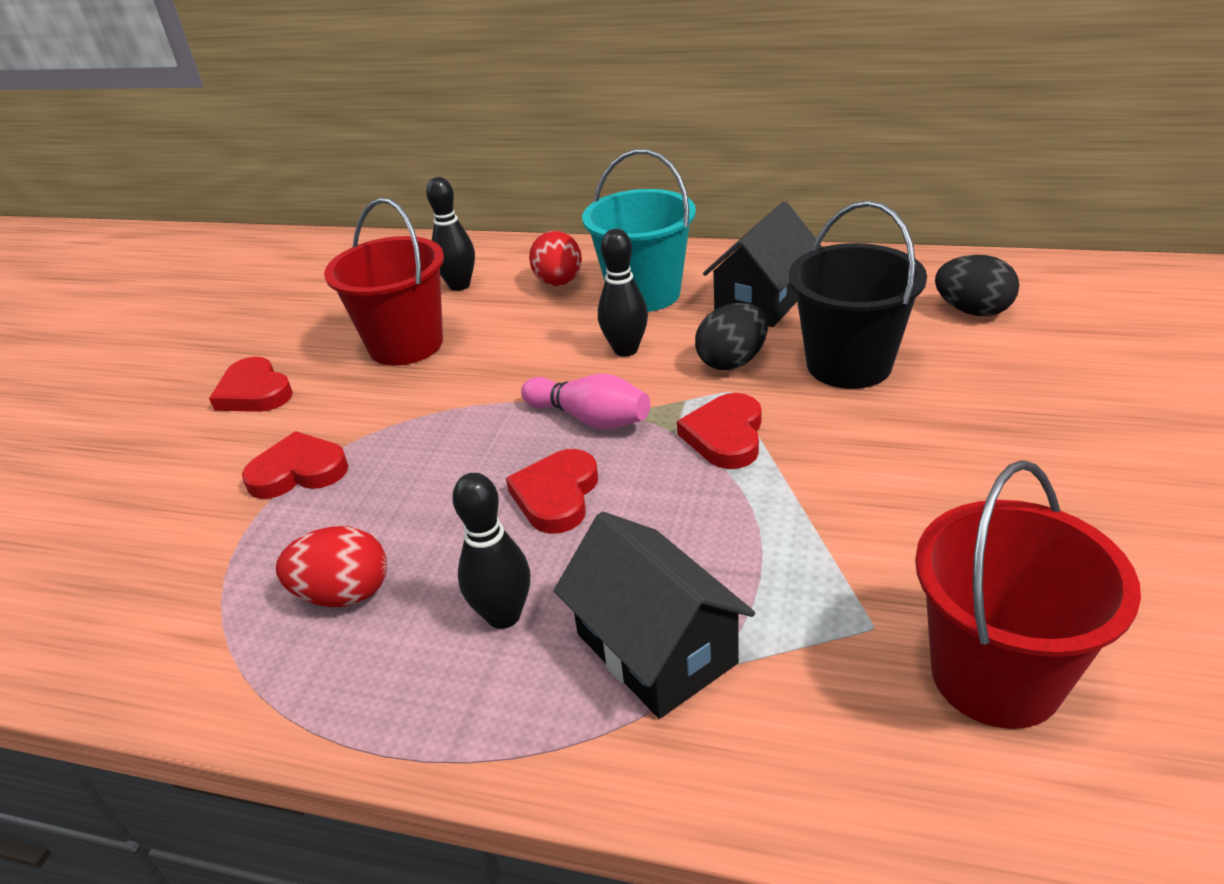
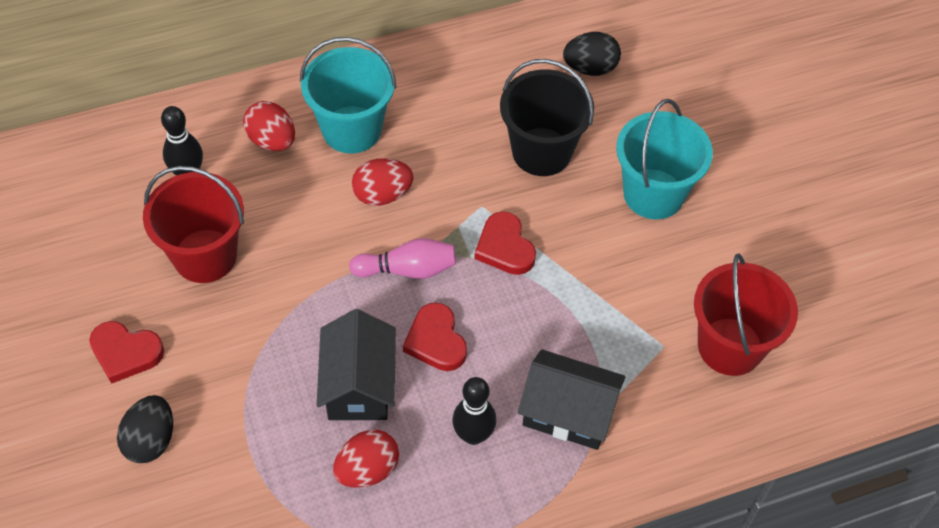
camera: 40 degrees left, 20 degrees up
red heart [242,431,349,499] -> none
black bowling pin [598,229,648,357] -> red egg [352,158,413,206]
black egg [695,303,768,370] -> black egg moved to [117,395,173,463]
black house [703,201,822,327] -> black house moved to [317,309,396,420]
none -> turquoise bucket [616,99,713,219]

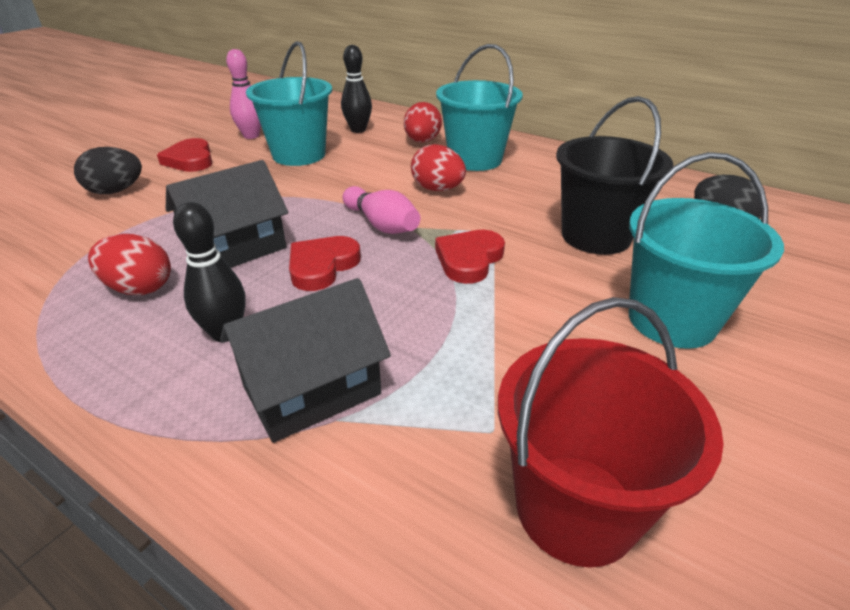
camera: 55 degrees right, 20 degrees down
red bucket [143,166,244,283] -> turquoise bucket [246,41,332,166]
black house [518,349,625,450] -> black house turned 75 degrees clockwise [220,278,391,443]
none -> pink bowling pin [226,49,261,139]

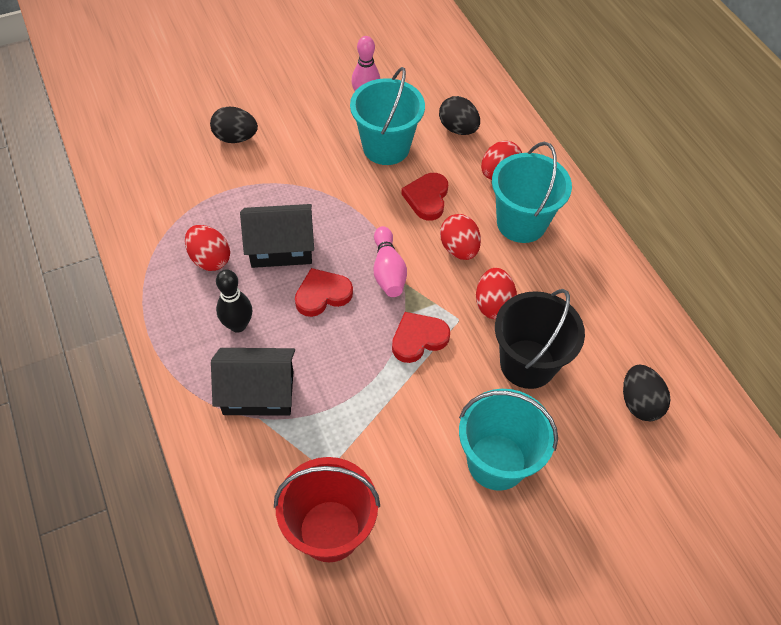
camera: 30 degrees right, 20 degrees up
red heart [157,138,212,172] -> red heart moved to [401,173,448,221]
black bowling pin [341,45,372,133] -> black egg [439,96,480,135]
none -> red egg [476,268,517,319]

